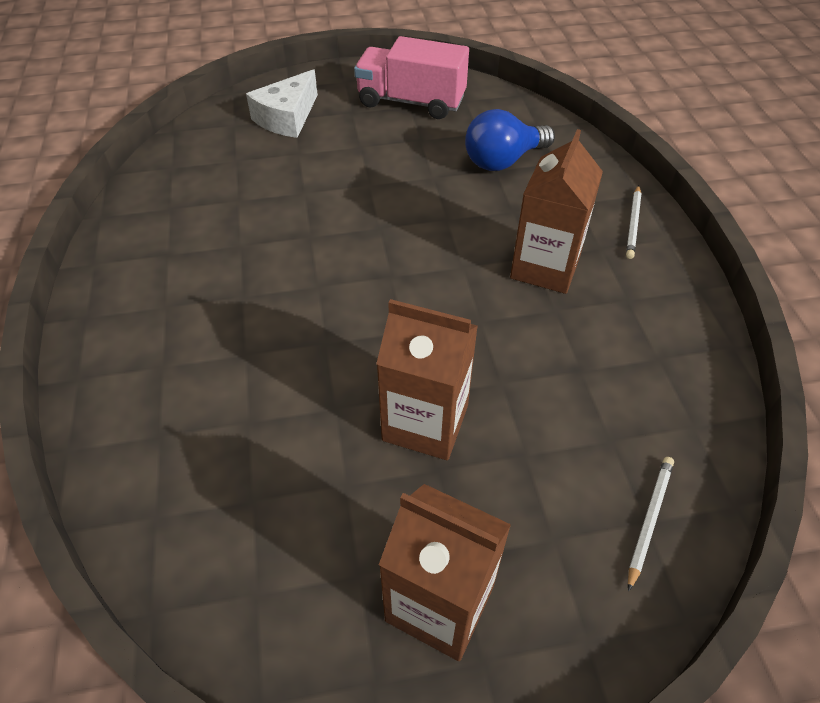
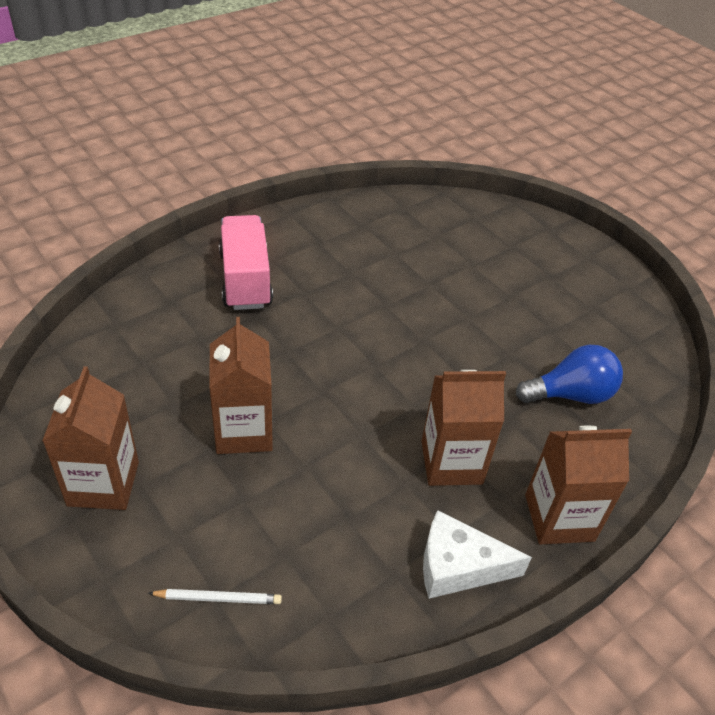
camera: 60 degrees right, 5 degrees down
white cheese [246,69,318,138] -> white cheese moved to [423,510,532,599]
pink truck [354,36,469,119] -> pink truck moved to [219,215,273,310]
blue light bulb [465,109,555,171] -> blue light bulb turned 135 degrees clockwise [516,345,623,404]
white pencil [626,185,641,259] -> brown carton [525,426,632,544]

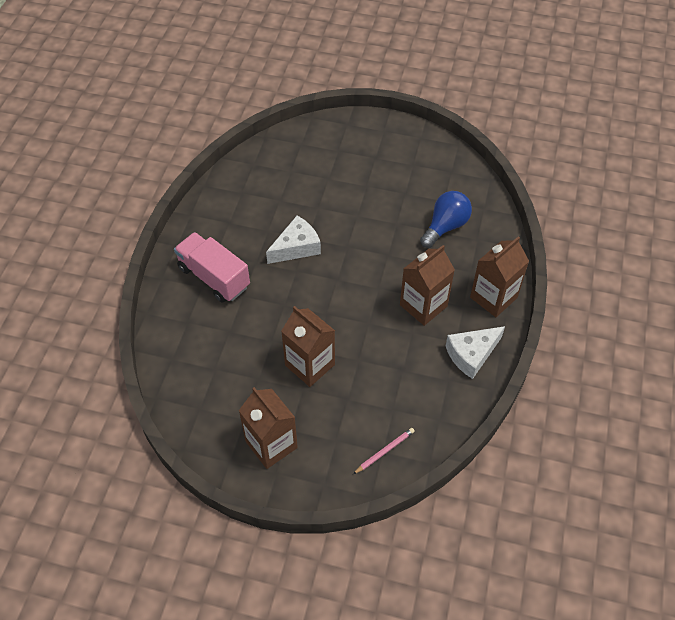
camera: 35 degrees left, 10 degrees up
white pencil [148,589,282,604] -> pink pencil [353,428,415,474]
none -> white cheese [266,216,321,264]

